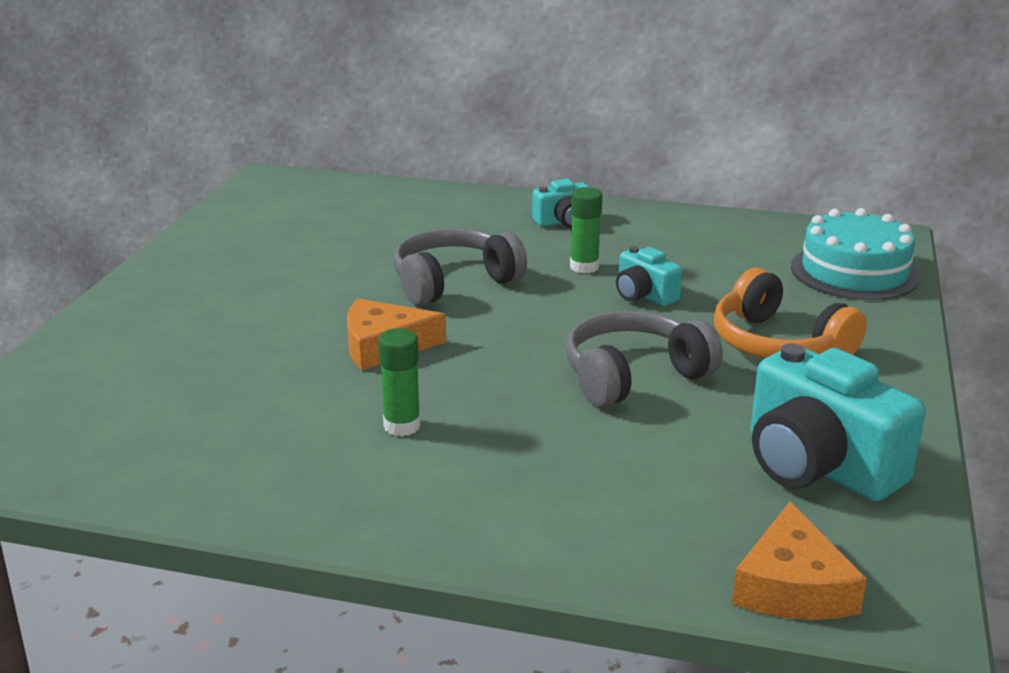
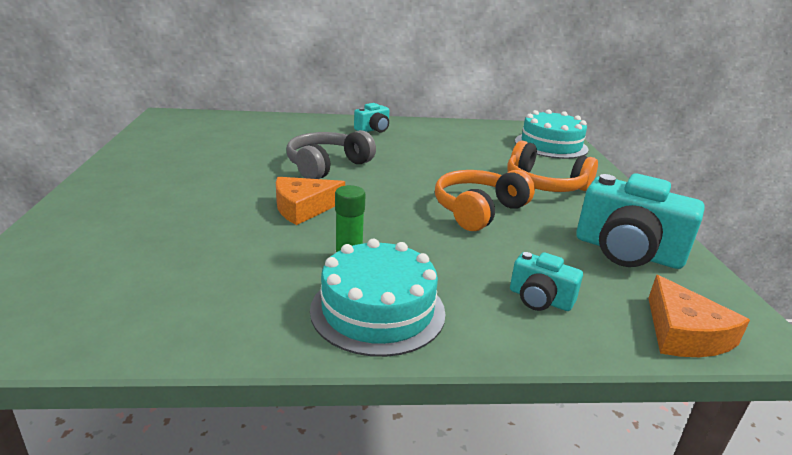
camera: 20 degrees left, 0 degrees up
grey headphones [566,311,723,407] -> orange headphones [435,170,535,231]
green glue stick [570,187,603,273] -> none
turquoise camera [616,246,682,306] -> turquoise camera moved to [510,252,583,311]
none -> turquoise cake [310,239,446,357]

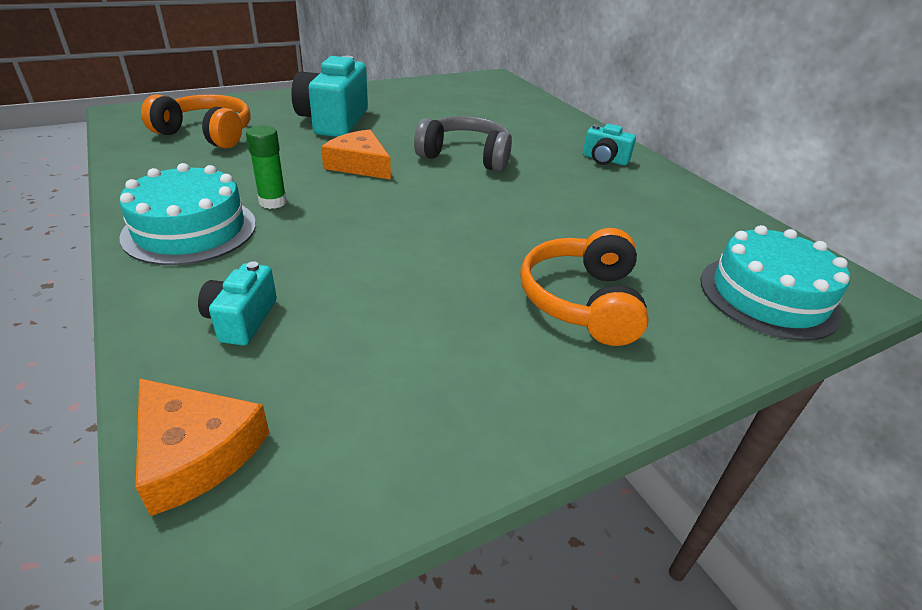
camera: 65 degrees right, 10 degrees up
orange headphones [435,170,535,231] -> orange headphones moved to [141,94,251,149]
turquoise camera [576,174,705,269] -> turquoise camera moved to [291,56,368,137]
orange cheese [648,275,750,357] -> orange cheese turned 105 degrees counterclockwise [136,378,270,516]

